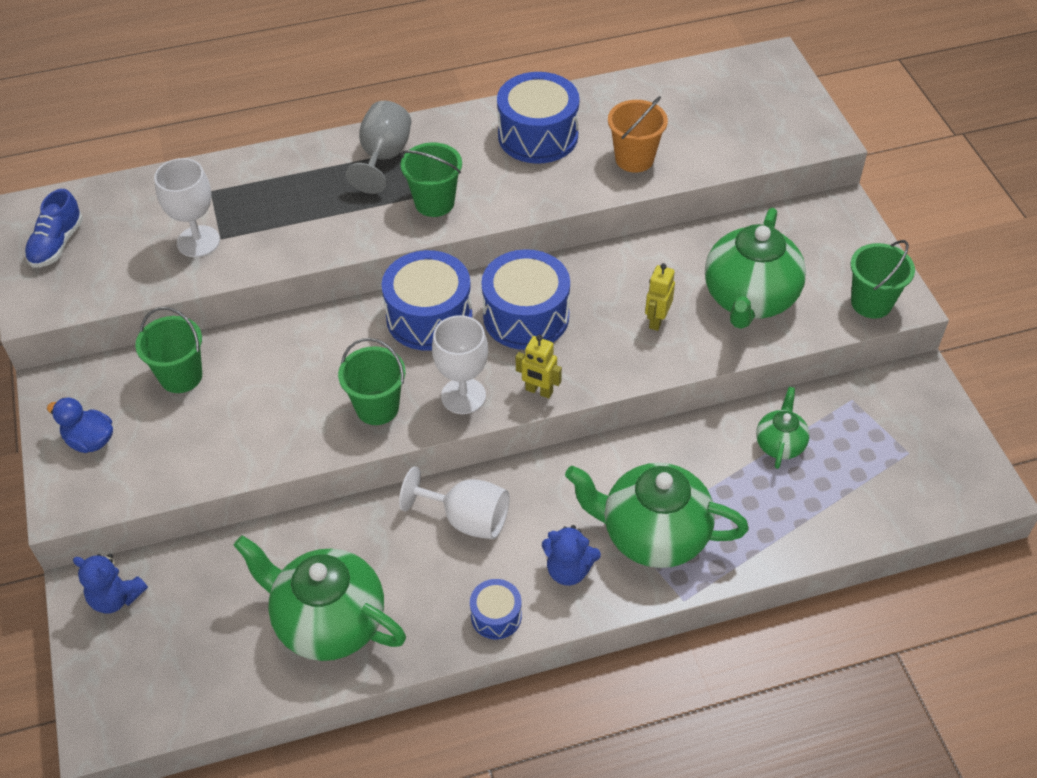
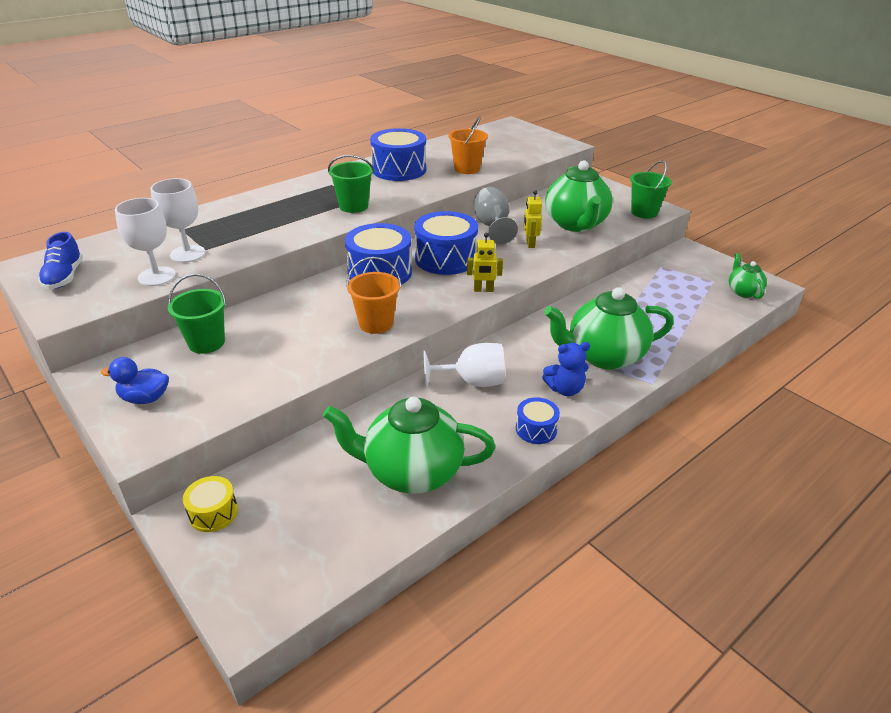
camera: 25 degrees left, 15 degrees down
blue teddy bear [73,554,148,614] -> yellow drum [183,476,238,532]
green bucket [338,338,405,425] -> orange bucket [346,257,401,334]
grey goblet [346,101,411,194] -> grey goblet moved to [474,187,518,244]
white goblet [432,315,488,414] -> white goblet moved to [115,198,176,286]
green teapot [756,387,809,469] -> green teapot moved to [729,253,767,299]

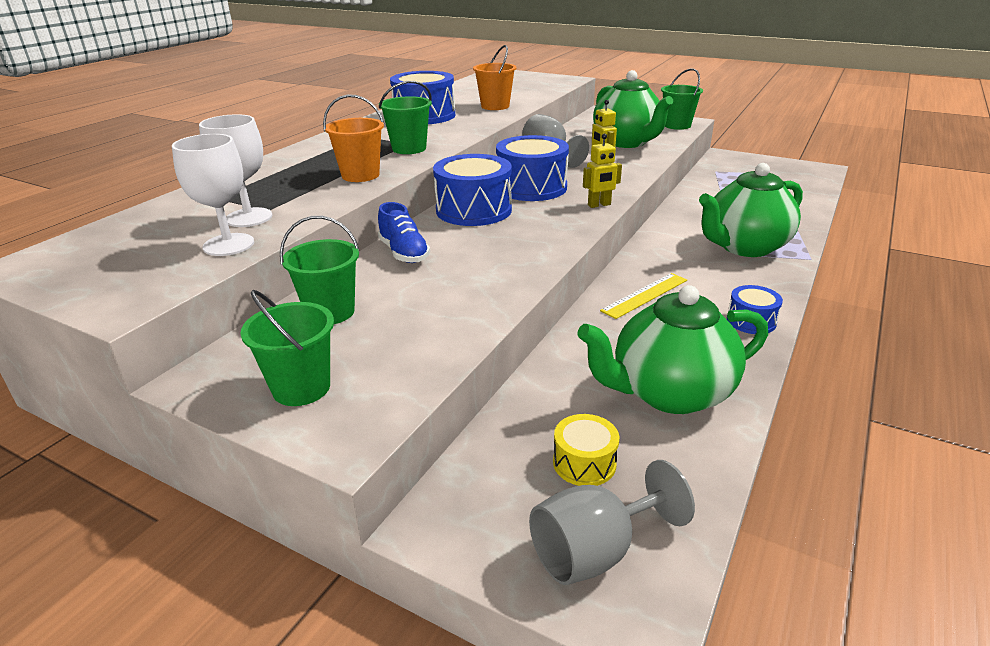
camera: 20 degrees left, 5 degrees down
blue shoe [38,232,83,289] -> blue shoe moved to [378,202,430,263]
blue duck [101,357,169,404] -> green bucket [240,290,334,406]
yellow drum [183,476,238,532] -> yellow drum moved to [553,414,619,486]
orange bucket [346,257,401,334] -> orange bucket moved to [323,95,384,182]
white goblet [423,343,505,387] -> yellow ruler [600,273,687,319]
blue teddy bear [542,342,590,396] -> none
green teapot [729,253,767,299] -> none
none -> grey goblet [529,460,695,585]

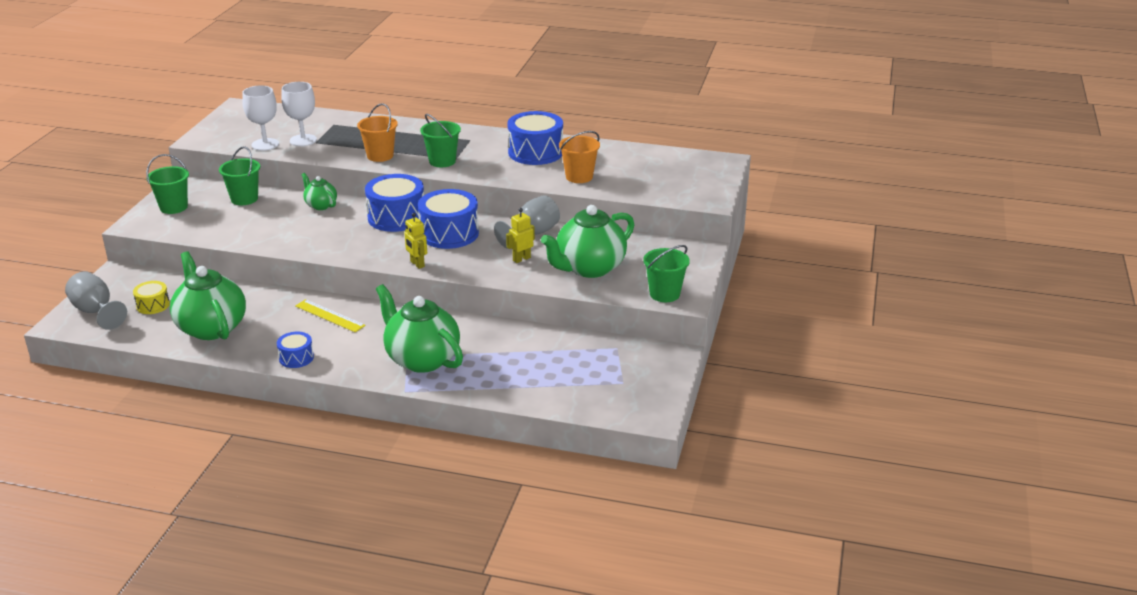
camera: 75 degrees right, 0 degrees up
blue shoe [378,202,430,263] -> green teapot [301,173,337,210]

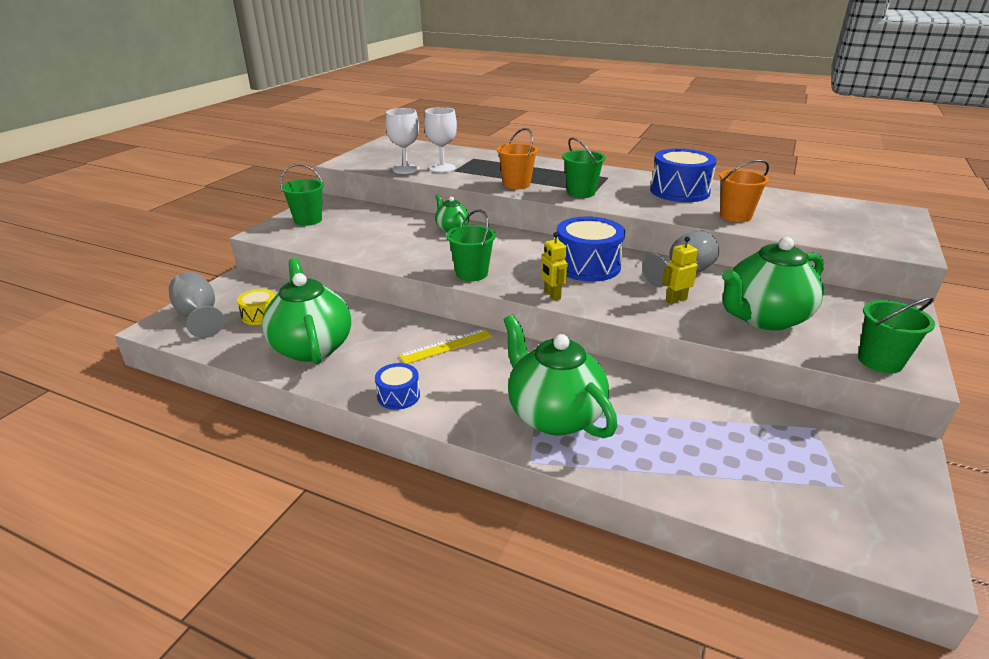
camera: 10 degrees right, 0 degrees up
green bucket [219,146,260,205] -> green bucket moved to [446,209,496,281]
yellow ruler [295,299,366,332] -> yellow ruler turned 75 degrees counterclockwise [398,329,492,364]
blue drum [365,174,424,232] -> none

